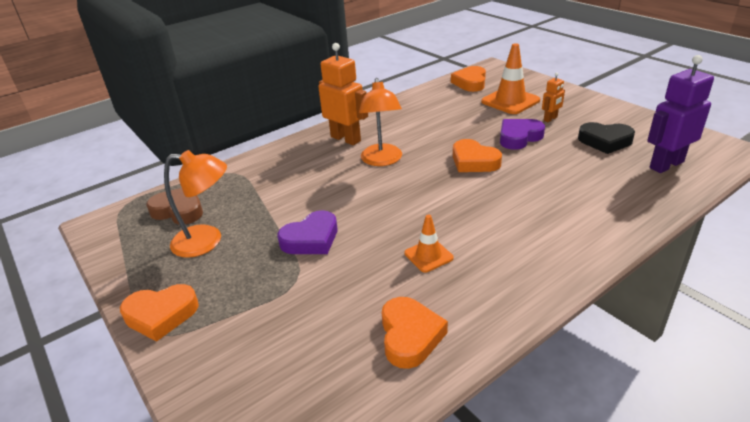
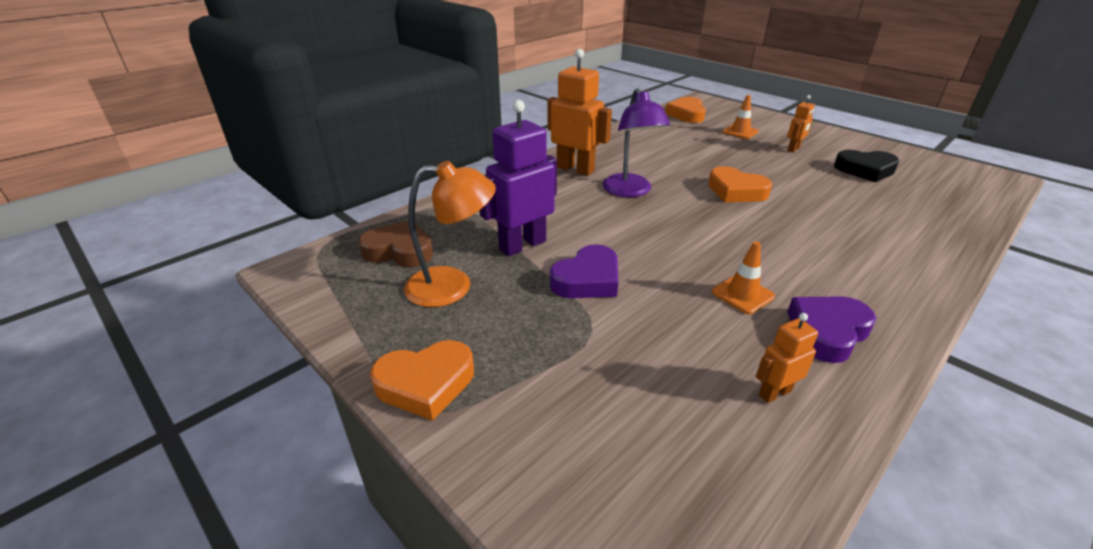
camera: 10 degrees left, 0 degrees up
orange lamp [359,78,402,166] -> purple lamp [602,88,670,197]
orange heart [382,297,448,369] -> orange robot [756,313,818,403]
orange traffic cone [481,43,540,114] -> orange traffic cone [722,95,759,139], size x0.57
purple heart [500,119,545,150] -> purple heart moved to [787,296,876,363]
purple robot [647,55,714,173] -> purple robot moved to [479,100,557,257]

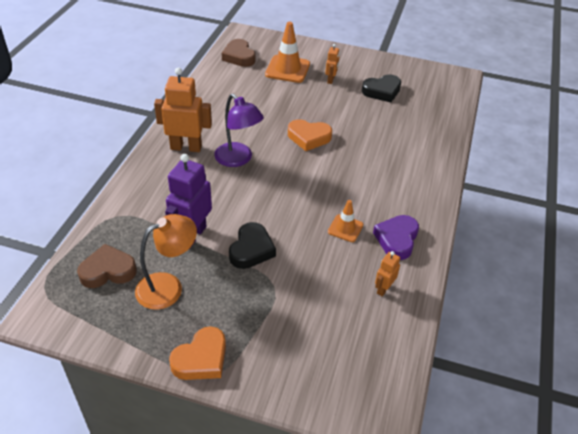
camera: 30 degrees left, 10 degrees up
purple heart [550,244,618,298] -> black heart [229,222,276,269]
orange heart [665,97,706,123] -> brown heart [222,39,256,67]
orange traffic cone [722,95,759,139] -> orange traffic cone [265,22,310,83], size x1.74

